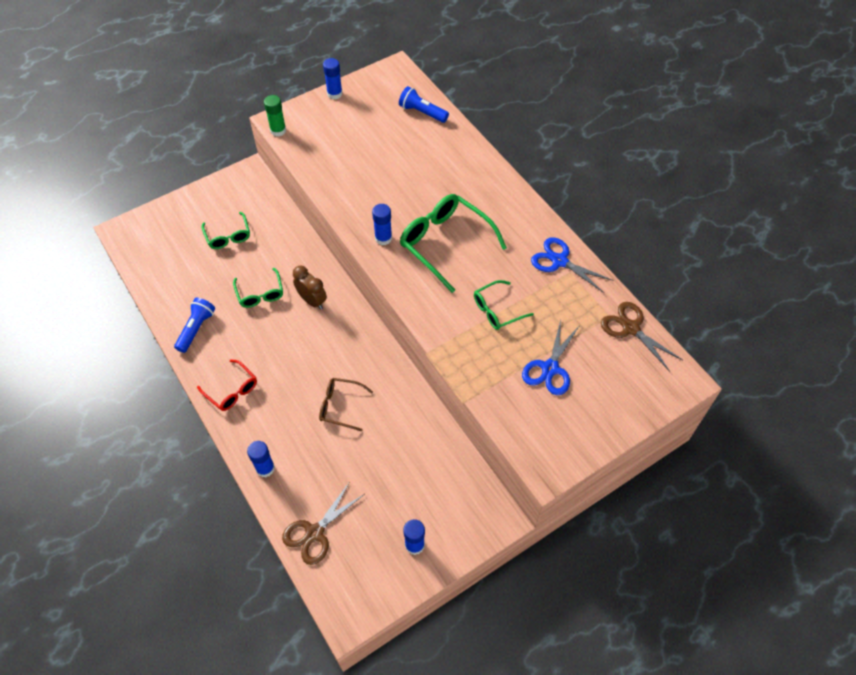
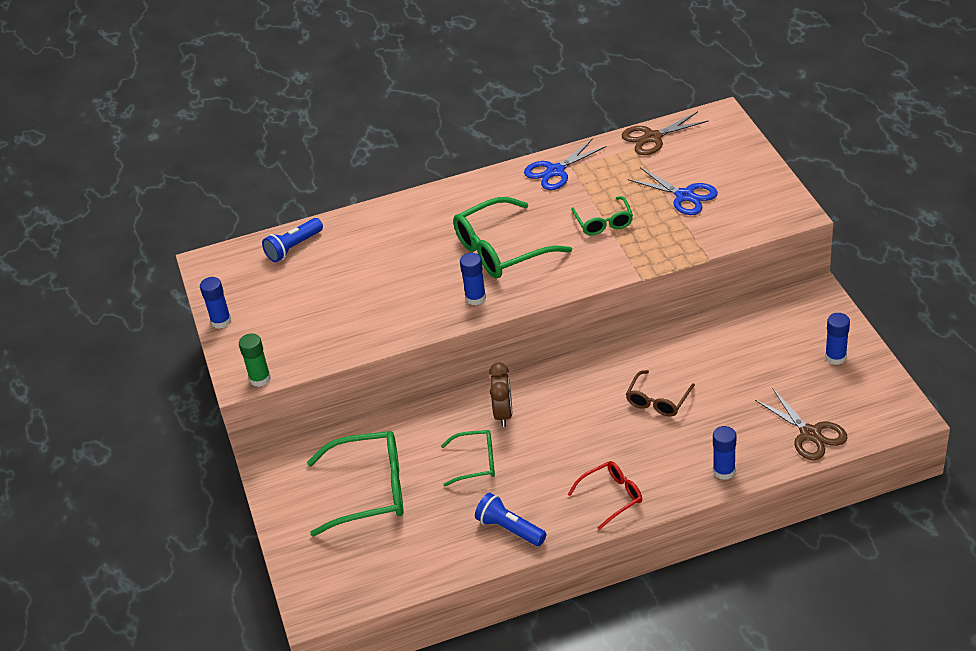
camera: 70 degrees left, 15 degrees down
green glasses [201,212,250,249] -> green glasses [307,431,403,537], size x1.78
brown clock [293,266,327,310] -> brown clock turned 120 degrees clockwise [489,363,512,427]

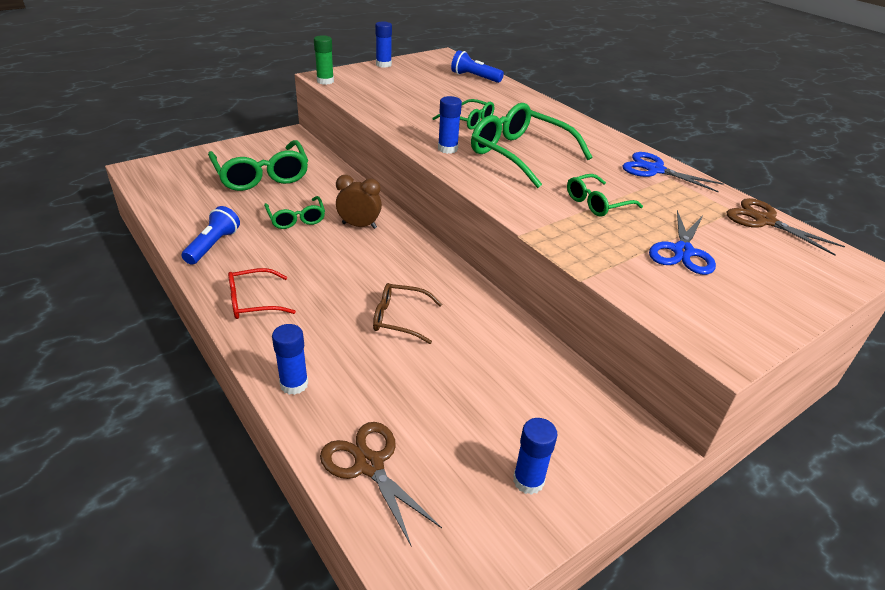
camera: 65 degrees right, 5 degrees down
brown clock [489,363,512,427] -> brown clock turned 150 degrees counterclockwise [336,175,382,229]
red glasses [568,461,642,530] -> red glasses turned 120 degrees clockwise [228,268,296,319]
brown scissors [755,388,847,460] -> brown scissors turned 105 degrees clockwise [320,422,442,547]
none -> green glasses [432,99,494,130]

